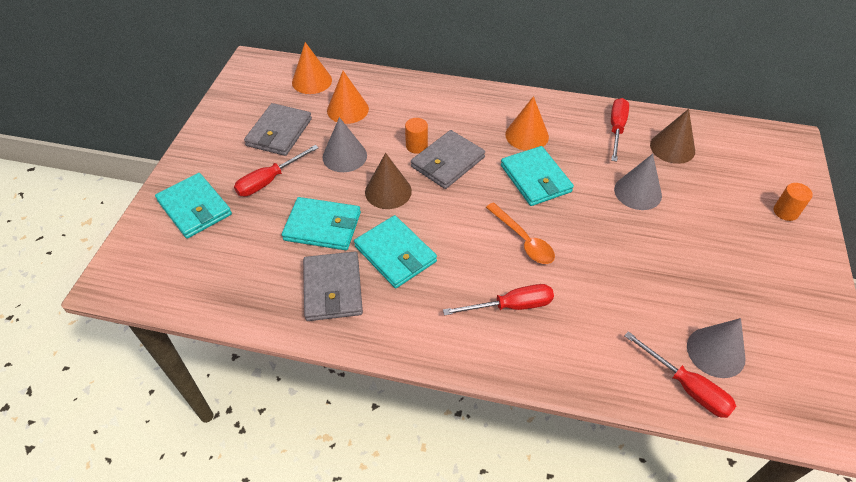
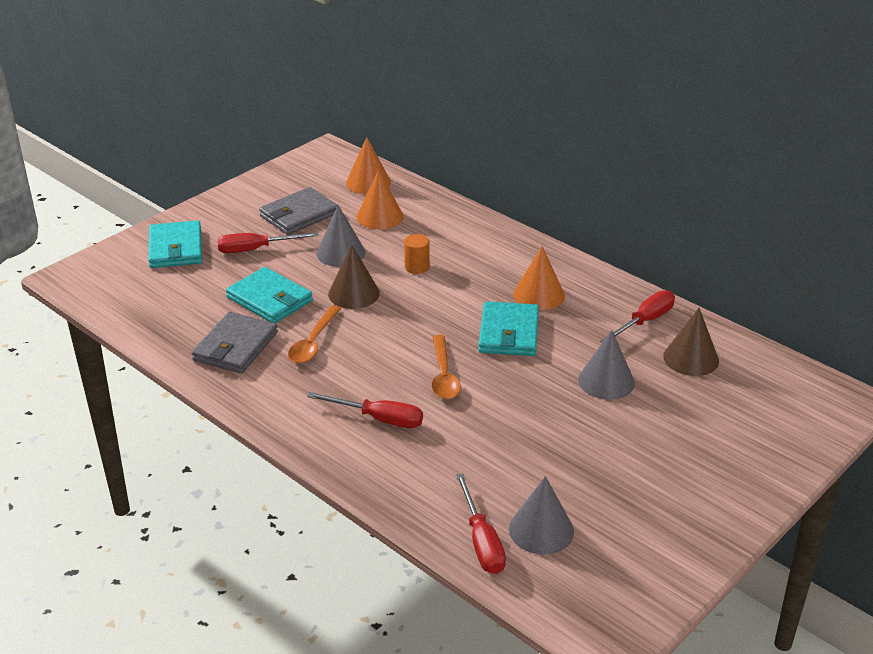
camera: 30 degrees right, 15 degrees down
turquoise wallet [354,215,437,288] -> orange spoon [288,305,341,363]
grey wallet [411,130,485,189] -> none
orange cylinder [774,183,813,221] -> none

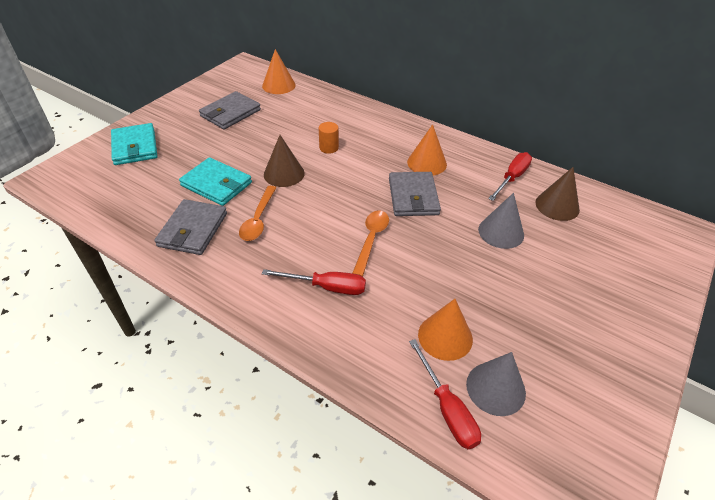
camera: 10 degrees left, 10 degrees up
red screwdriver [217,232,319,253] -> none
grey cone [316,205,365,267] -> none
orange cone [357,170,404,229] -> orange cone moved to [418,299,473,361]
orange spoon [432,335,461,399] -> orange spoon turned 150 degrees counterclockwise [353,211,389,277]
turquoise wallet [478,301,539,356] -> grey wallet [389,172,441,216]

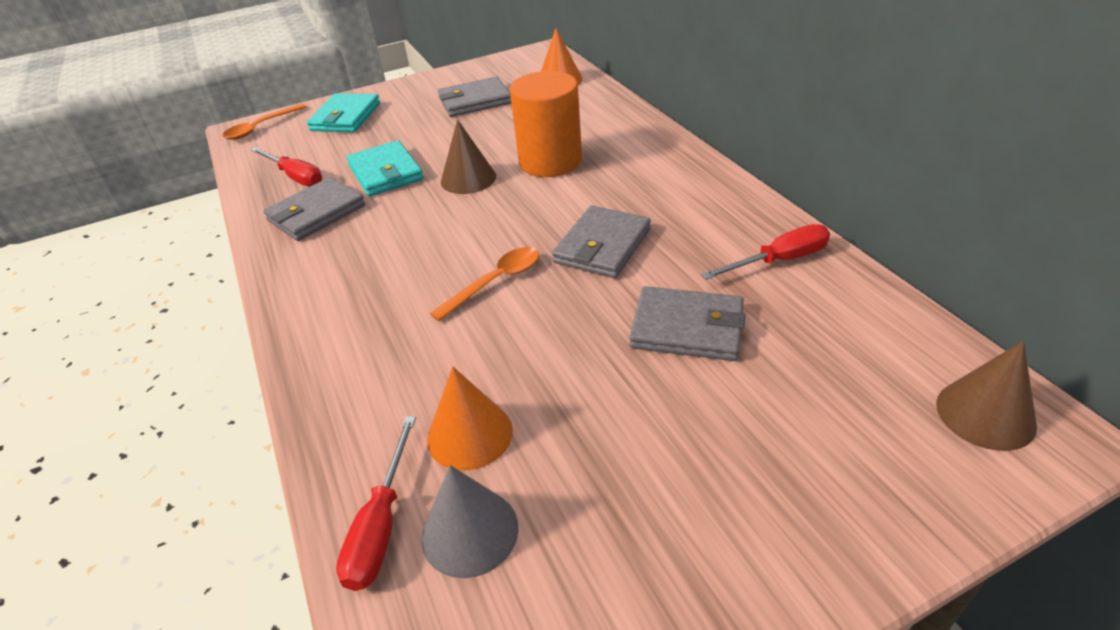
camera: 35 degrees right, 5 degrees down
orange spoon [239,186,276,241] -> orange spoon moved to [222,104,306,140]
red screwdriver [262,269,366,295] -> red screwdriver moved to [251,147,322,186]
orange cylinder [319,122,339,154] -> orange cylinder [510,71,582,177], size x2.30
orange cone [407,124,447,175] -> none
grey cone [478,193,524,249] -> grey wallet [629,286,745,361]
brown cone [536,167,580,221] -> brown cone moved to [936,341,1037,451]

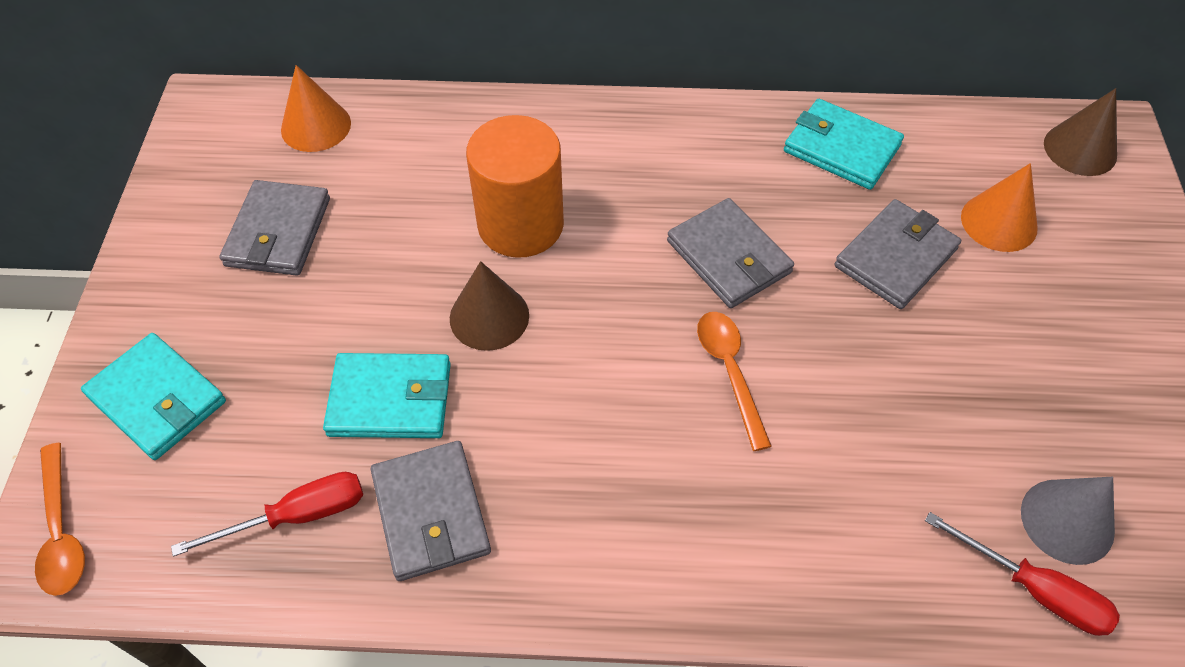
camera: 65 degrees left, 15 degrees up
orange cone [427,367,513,471] -> orange cone moved to [961,163,1038,252]
red screwdriver [701,224,830,280] -> turquoise wallet [784,99,904,190]

